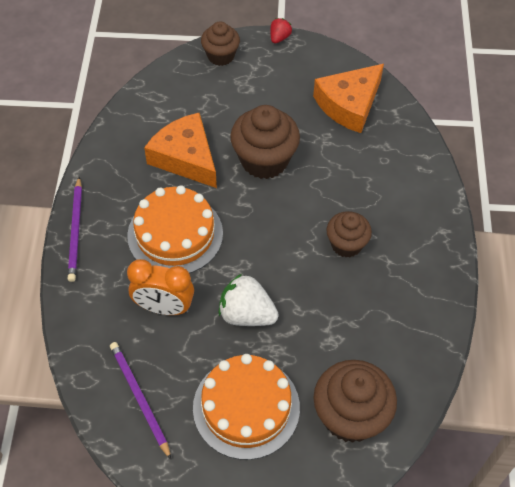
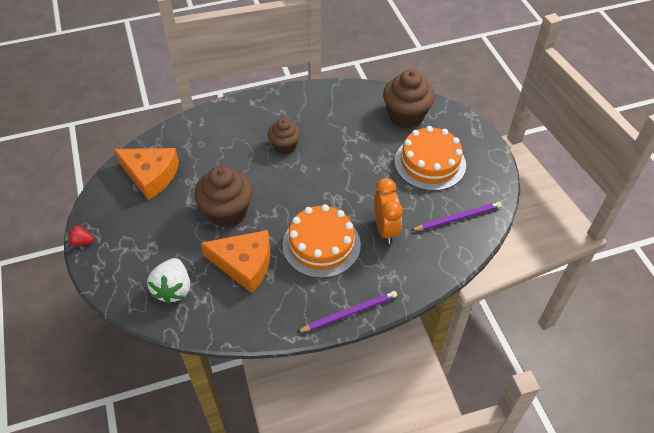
camera: 110 degrees left, 5 degrees down
purple pencil [110,342,171,460] -> purple pencil turned 150 degrees counterclockwise [410,202,502,231]
orange cheese [144,112,217,188] -> orange cheese turned 105 degrees counterclockwise [201,230,271,293]
brown cupcake [201,21,240,66] -> none
white strawberry [218,274,279,326] -> white strawberry moved to [147,258,190,304]

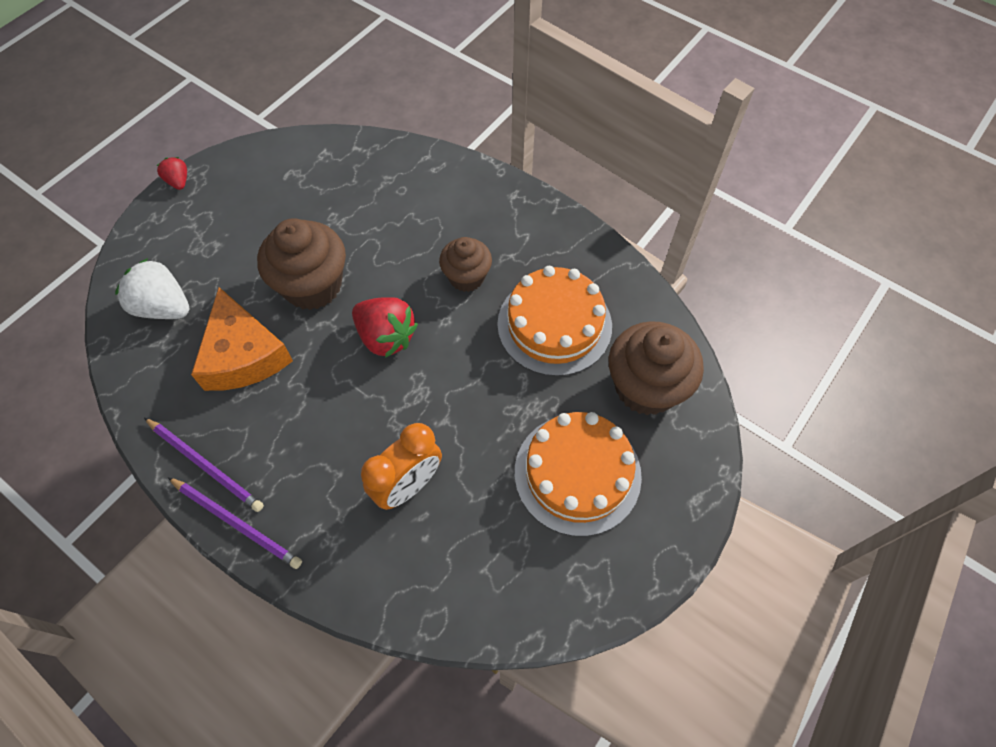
camera: 55 degrees right, 10 degrees up
orange cheese [114,148,179,200] -> none
white strawberry [147,258,190,304] -> white strawberry turned 60 degrees clockwise [115,258,189,319]
orange cake [283,204,361,278] -> orange cake moved to [497,266,612,376]
purple pencil [410,202,502,231] -> purple pencil moved to [144,418,264,512]
none -> red strawberry [352,297,418,358]

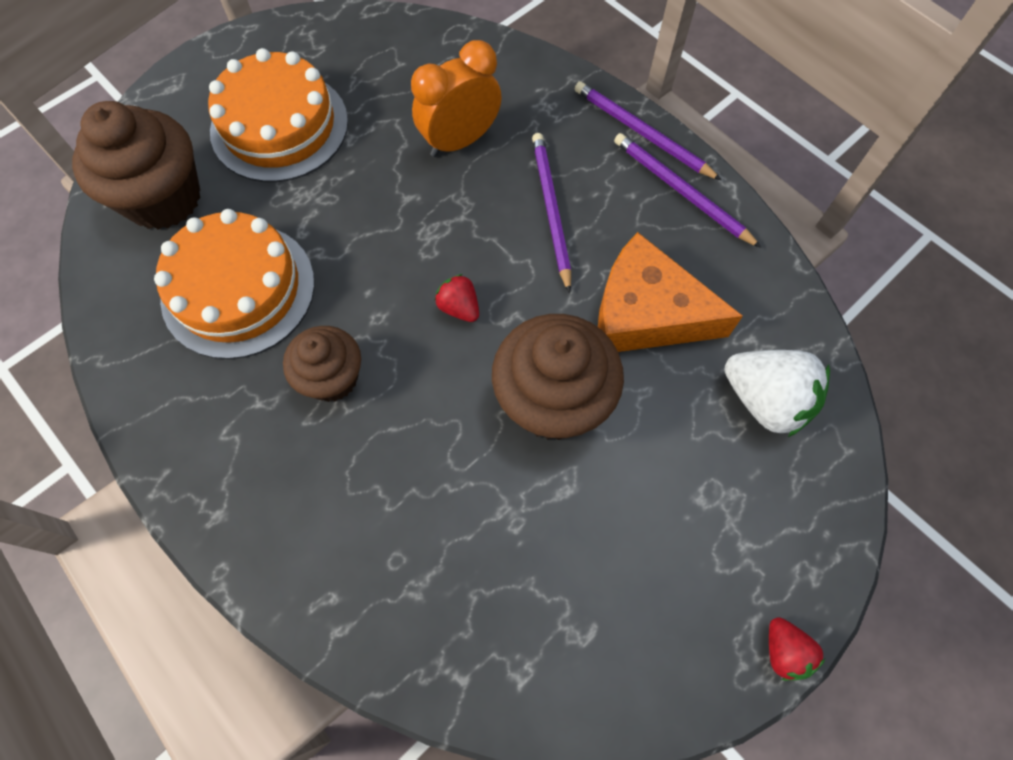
camera: 170 degrees left, 5 degrees up
orange cheese [191,287,293,391] -> orange cheese turned 60 degrees counterclockwise [598,232,743,352]
red strawberry [352,297,418,358] -> red strawberry [435,274,479,322], size x0.53
none -> purple pencil [532,133,571,293]

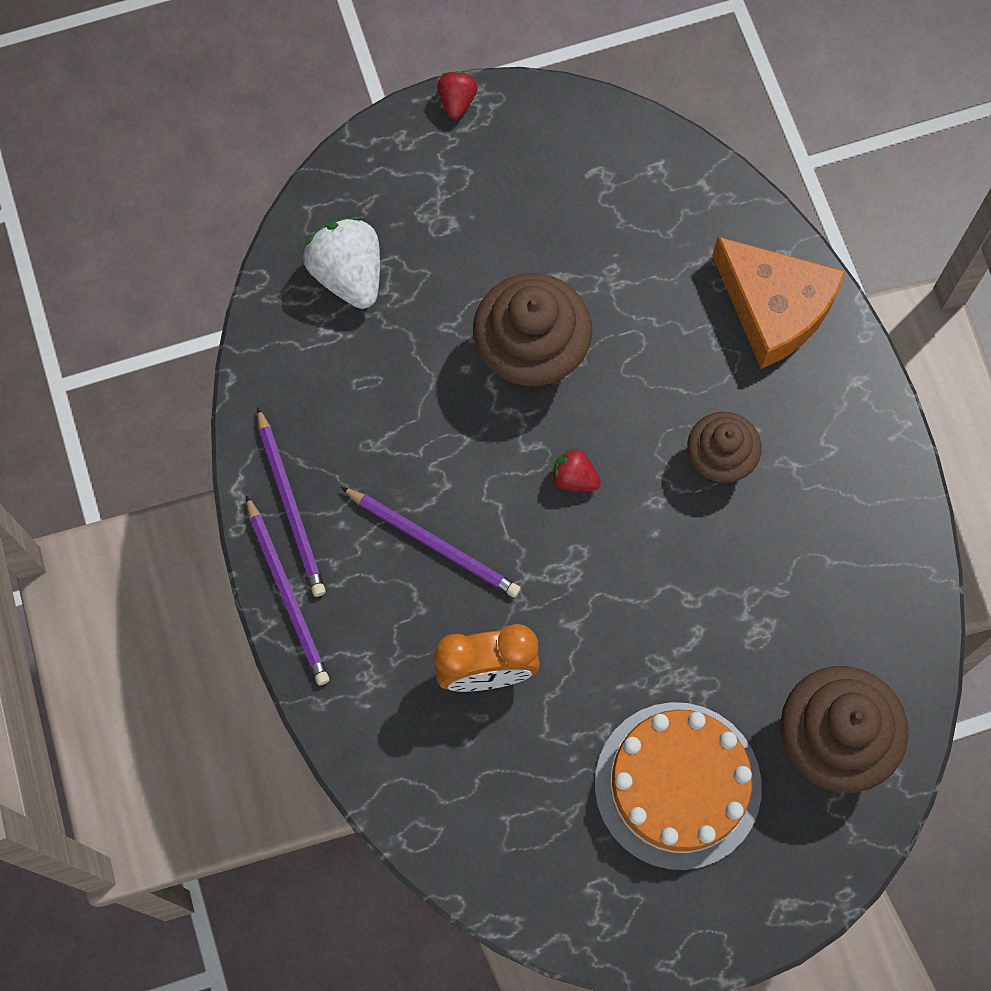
camera: 155 degrees left, 5 degrees up
orange cake [154,209,315,359] -> none
red strawberry [435,274,479,322] -> red strawberry turned 135 degrees clockwise [551,448,601,491]
purple pencil [532,133,571,293] -> purple pencil turned 75 degrees counterclockwise [341,487,521,597]
orange cheese [598,232,743,352] -> orange cheese moved to [712,237,846,369]

